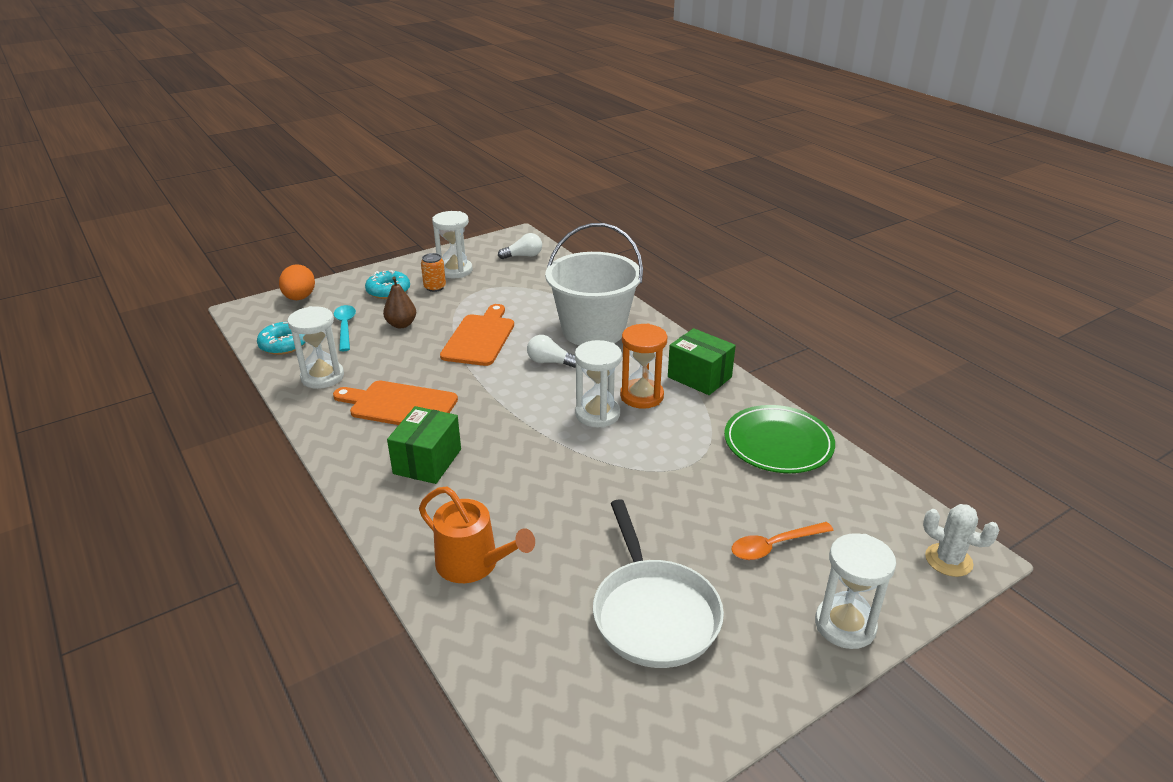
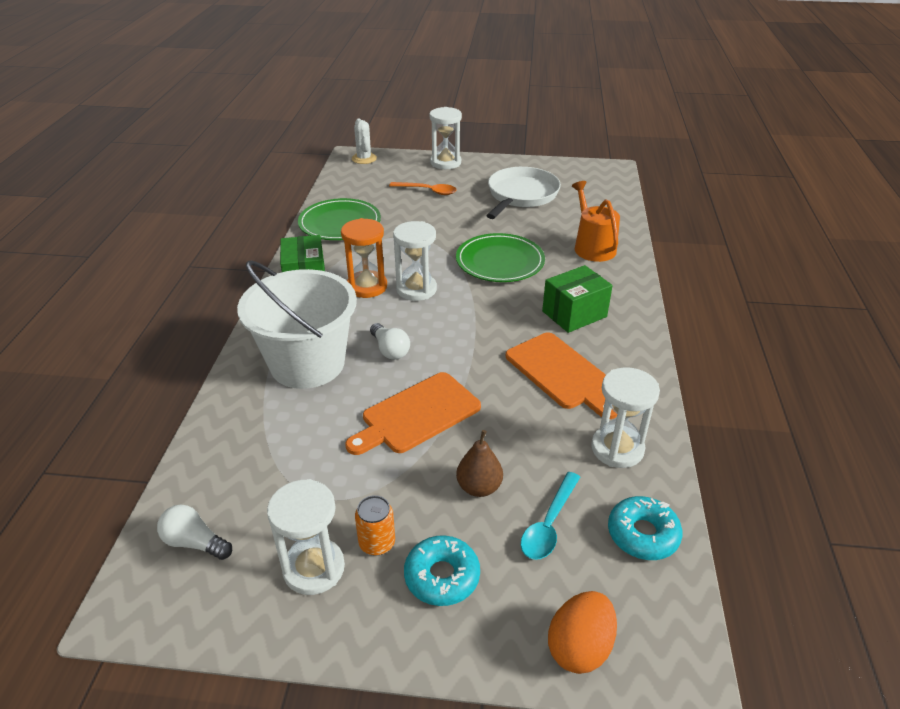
camera: 140 degrees left, 5 degrees up
none -> green plate [456,233,545,282]

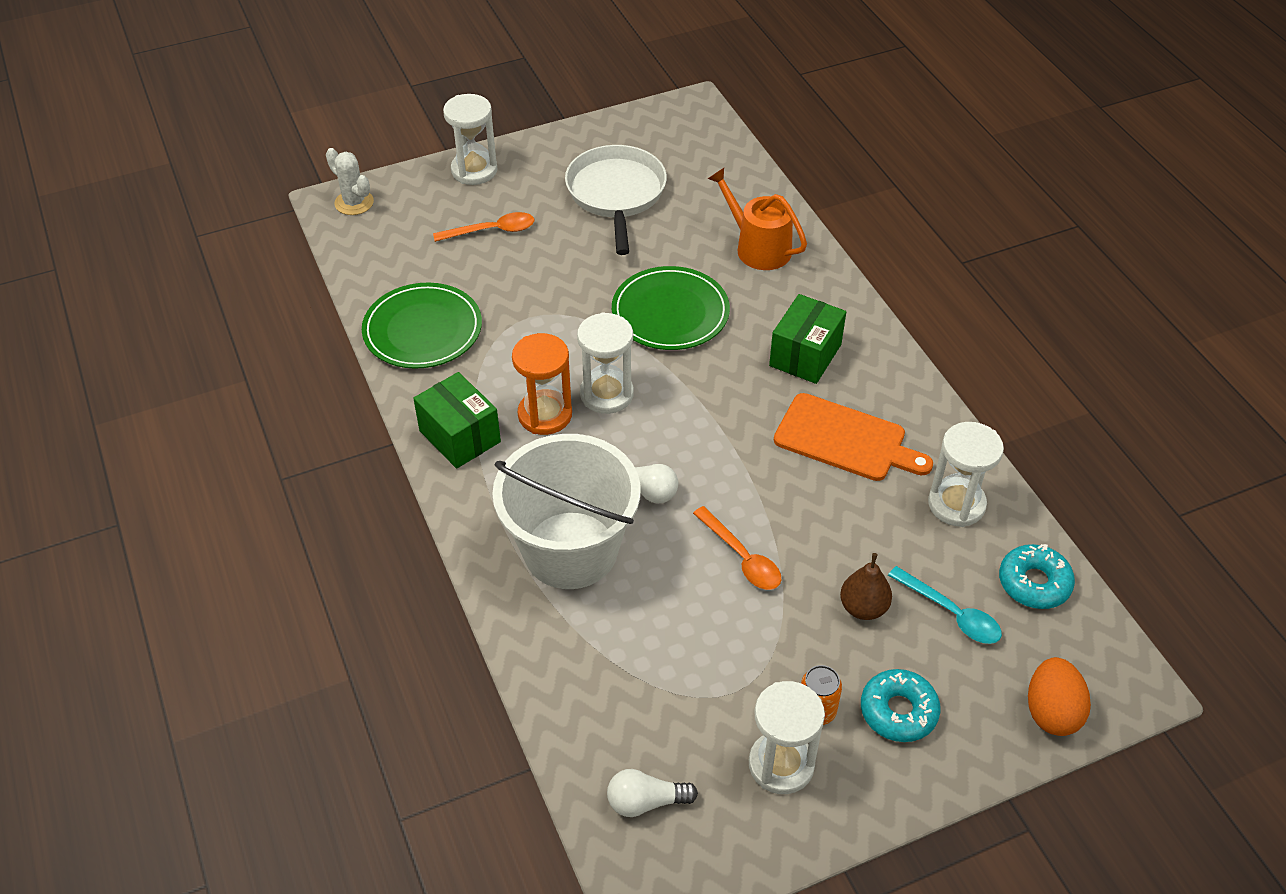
camera: 30 degrees left, 10 degrees up
orange cutting board [345,372,481,455] -> orange spoon [693,506,781,590]
turquoise spoon [521,472,580,560] -> turquoise spoon turned 45 degrees counterclockwise [888,566,1002,644]

